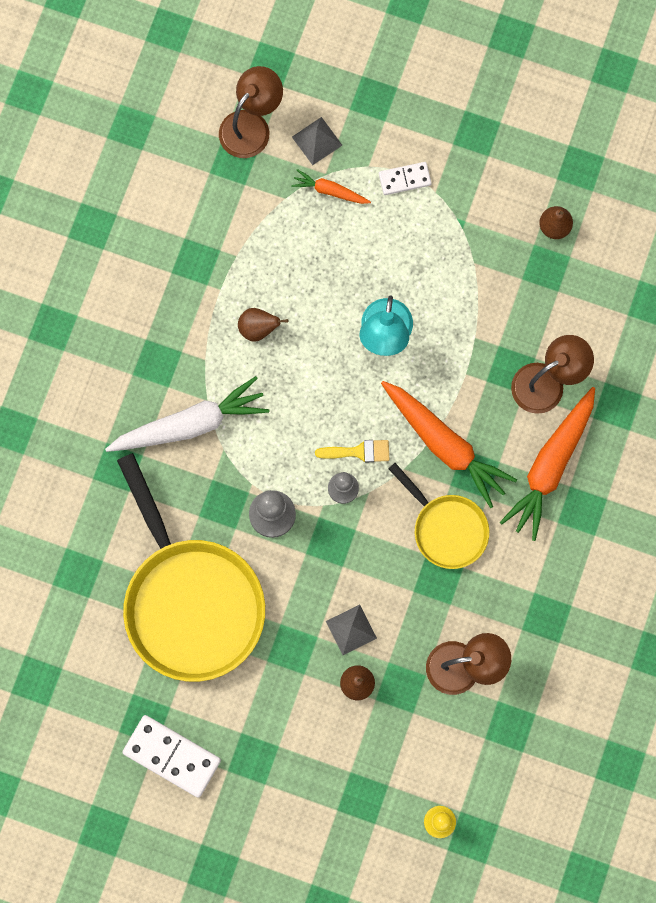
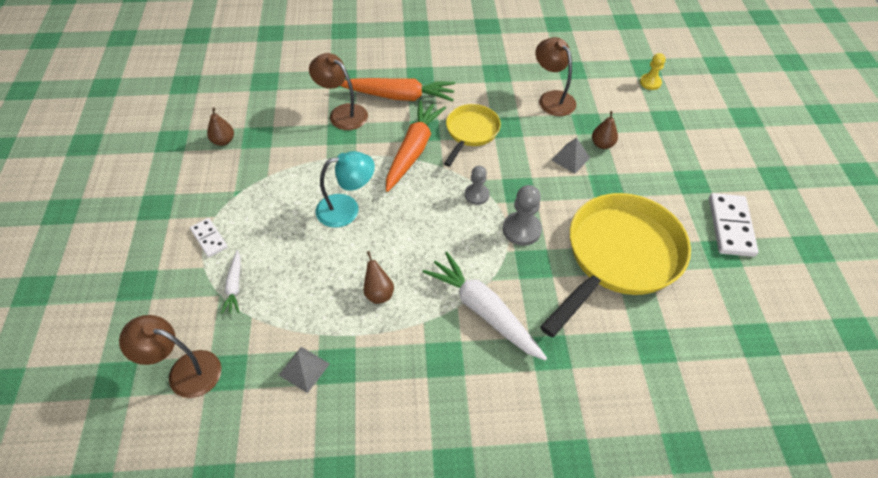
camera: 115 degrees left, 25 degrees down
orange carrot [291,169,371,204] -> white carrot [221,250,241,314]
grey pyramid [292,117,342,165] -> grey pyramid moved to [279,347,330,393]
yellow brush [315,440,389,463] -> none

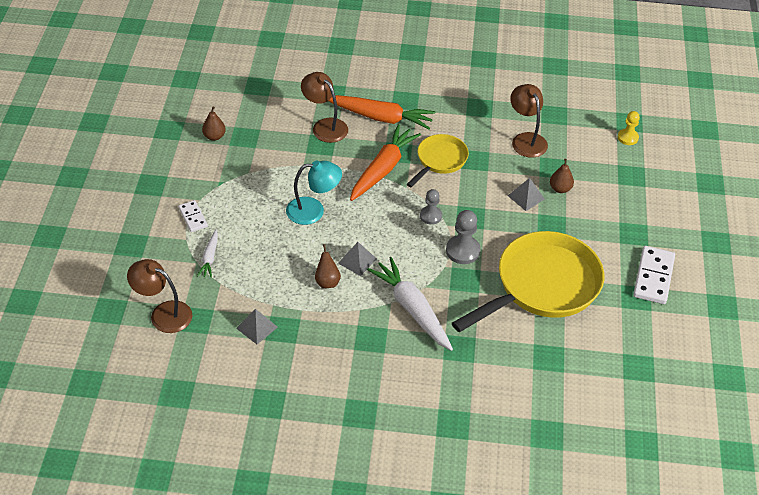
camera: 10 degrees right, 5 degrees down
none -> grey pyramid [338,242,377,276]

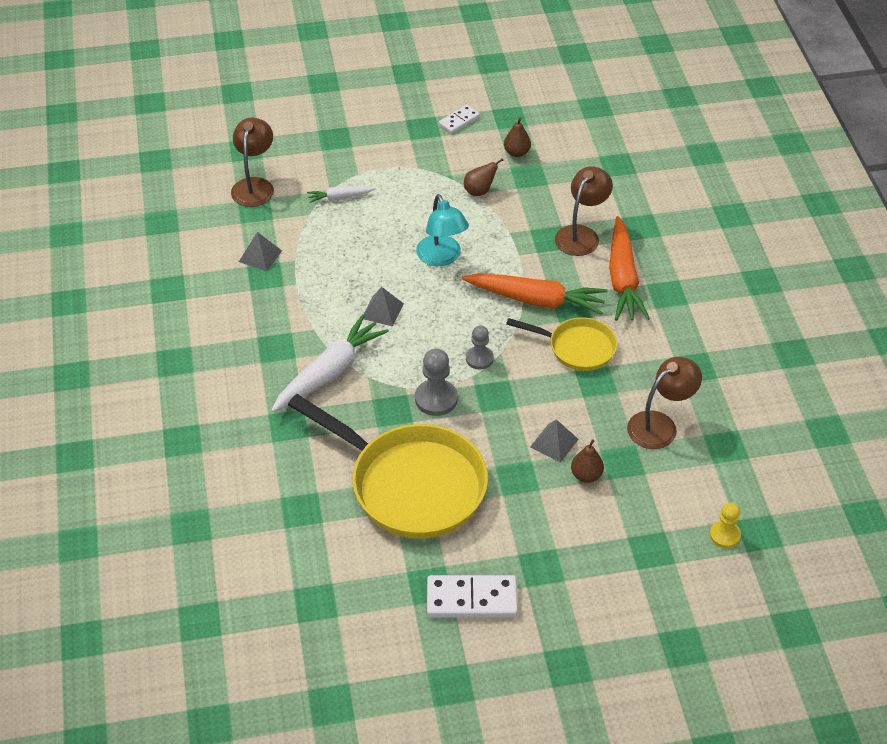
camera: 75 degrees right, 0 degrees up
white domino [178,200,208,232] -> white domino moved to [439,105,480,134]
brown pear [315,244,341,289] -> brown pear moved to [464,158,504,196]

